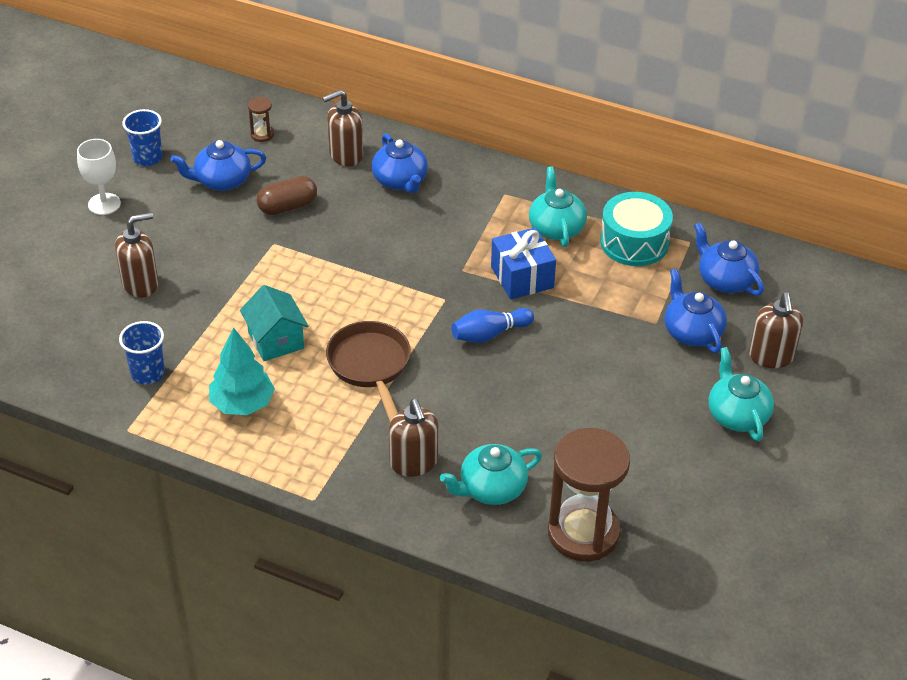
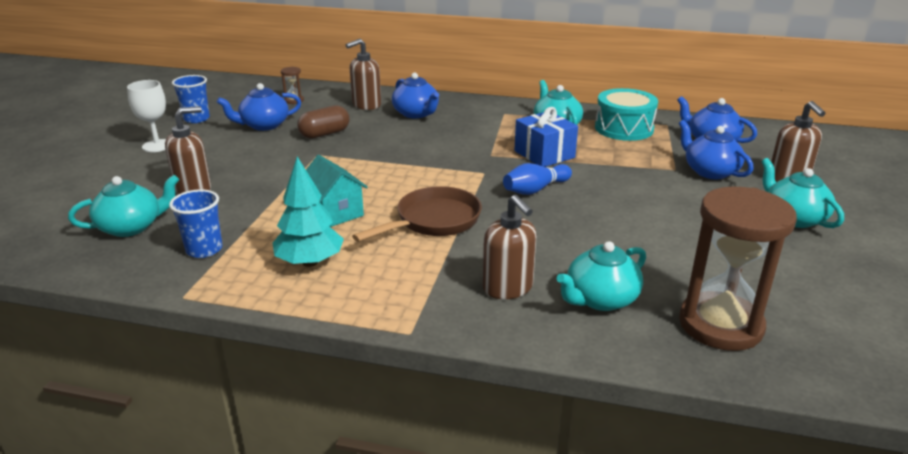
camera: 10 degrees left, 15 degrees down
brown pan [326,321,411,422] -> brown pan turned 75 degrees clockwise [352,186,482,242]
none -> turquoise teapot [68,175,179,237]

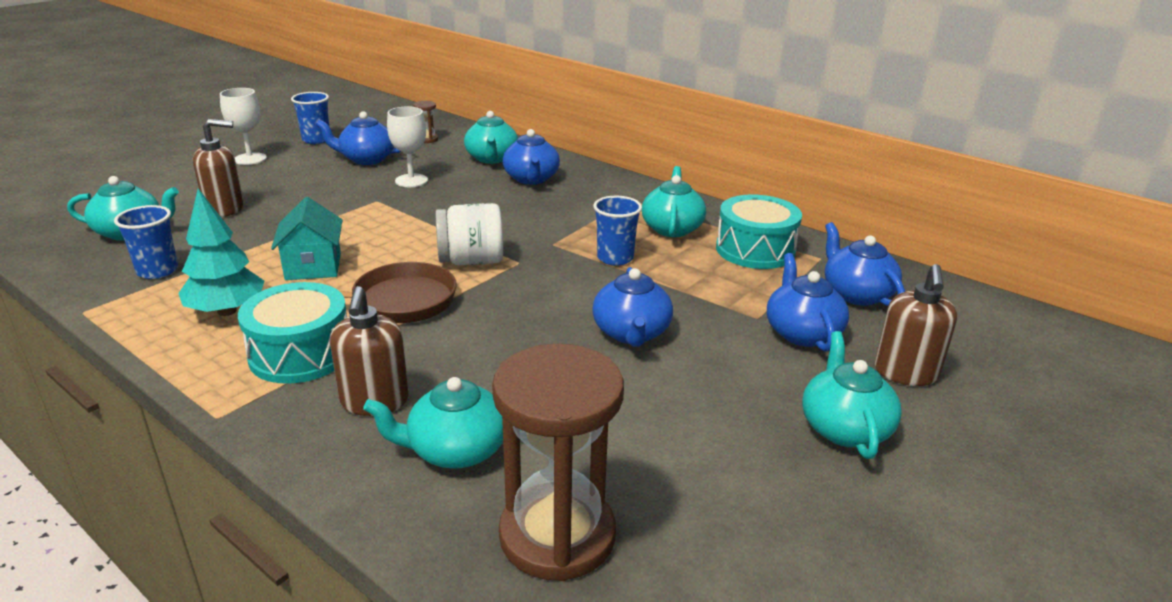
camera: 25 degrees right, 0 degrees up
brown capsule [297,105,349,139] -> white goblet [387,106,428,187]
brown soap dispenser [346,39,381,110] -> turquoise teapot [464,111,518,164]
blue bowling pin [503,163,572,195] -> none
blue gift [514,107,578,167] -> blue cup [593,196,642,266]
none -> turquoise drum [238,282,347,384]
none -> white jar [435,203,503,265]
none -> blue teapot [592,267,673,347]

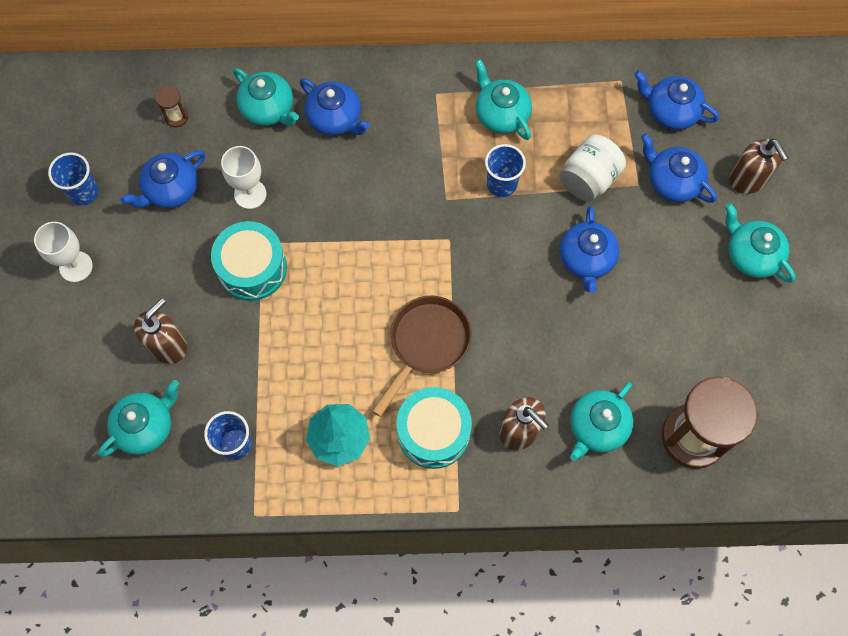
camera: 40 degrees left, 40 degrees up
turquoise house [271,197,343,280] -> none
white jar [435,203,503,265] -> white jar moved to [560,135,626,202]
blue teapot [592,267,673,347] -> blue teapot turned 45 degrees clockwise [560,206,620,293]
turquoise drum [716,195,802,269] -> turquoise drum moved to [211,221,287,301]

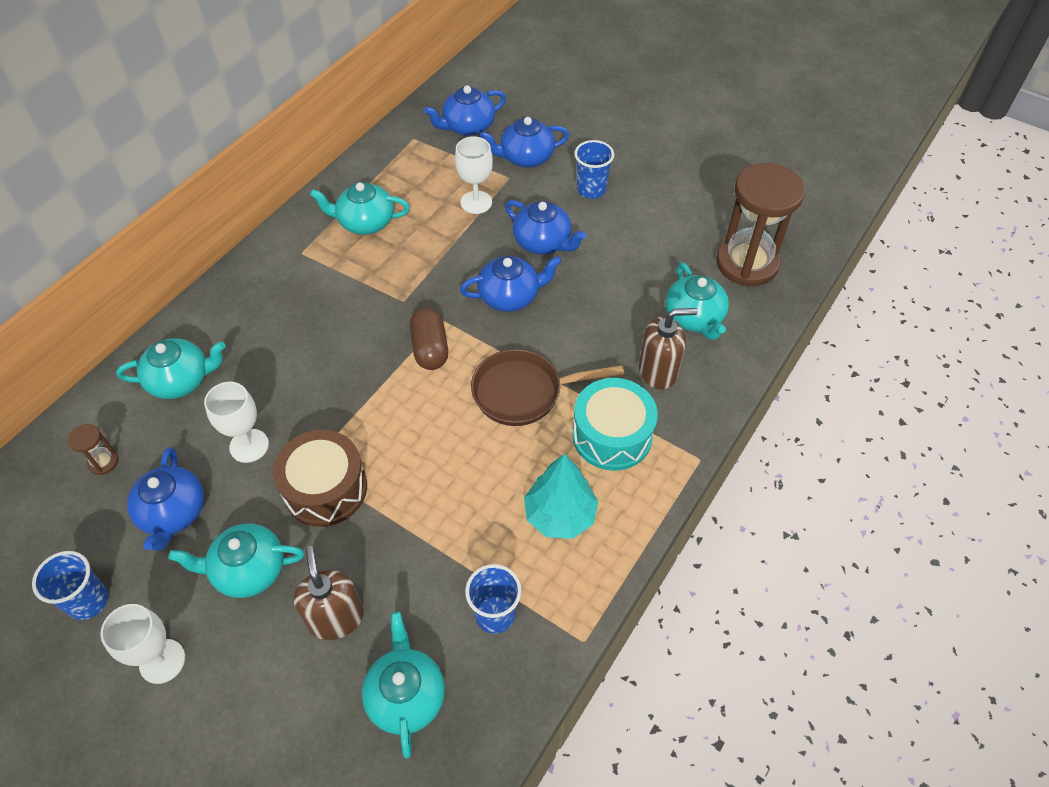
camera: 55 degrees left, 15 degrees down
turquoise drum [211,221,287,301] -> brown drum [273,430,367,527]
blue teapot [300,79,370,136] -> blue teapot moved to [460,256,562,312]
brown pan [372,296,472,417] -> brown pan turned 75 degrees counterclockwise [471,349,624,426]
blue cup [485,144,526,197] -> blue cup moved to [574,140,614,199]
white jar [560,135,626,202] -> white goblet [455,136,493,214]
turquoise teapot [725,203,796,283] -> turquoise teapot moved to [168,523,304,598]
brown soap dispenser [729,138,788,194] -> none
none -> brown capsule [410,308,448,370]

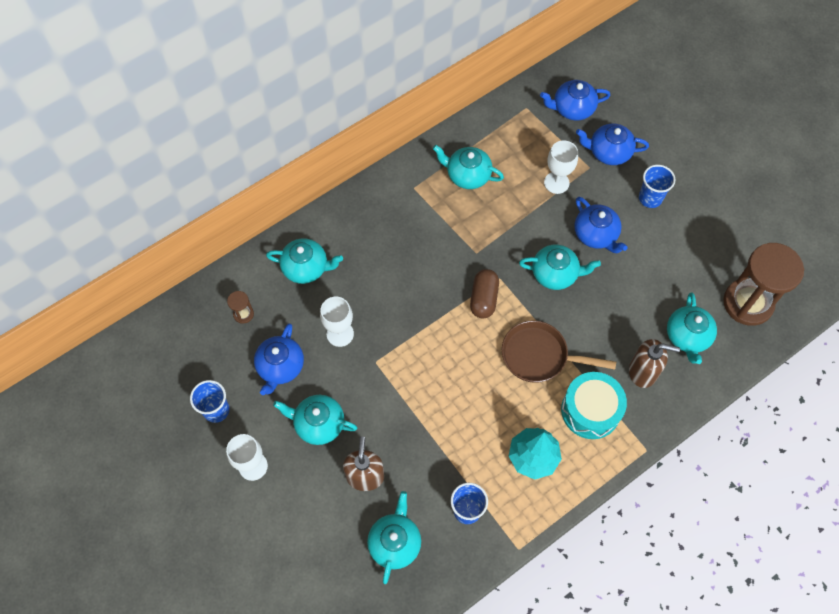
camera: 20 degrees right, 10 degrees up
brown drum [273,430,367,527] -> none
blue teapot [460,256,562,312] -> turquoise teapot [519,245,601,290]

